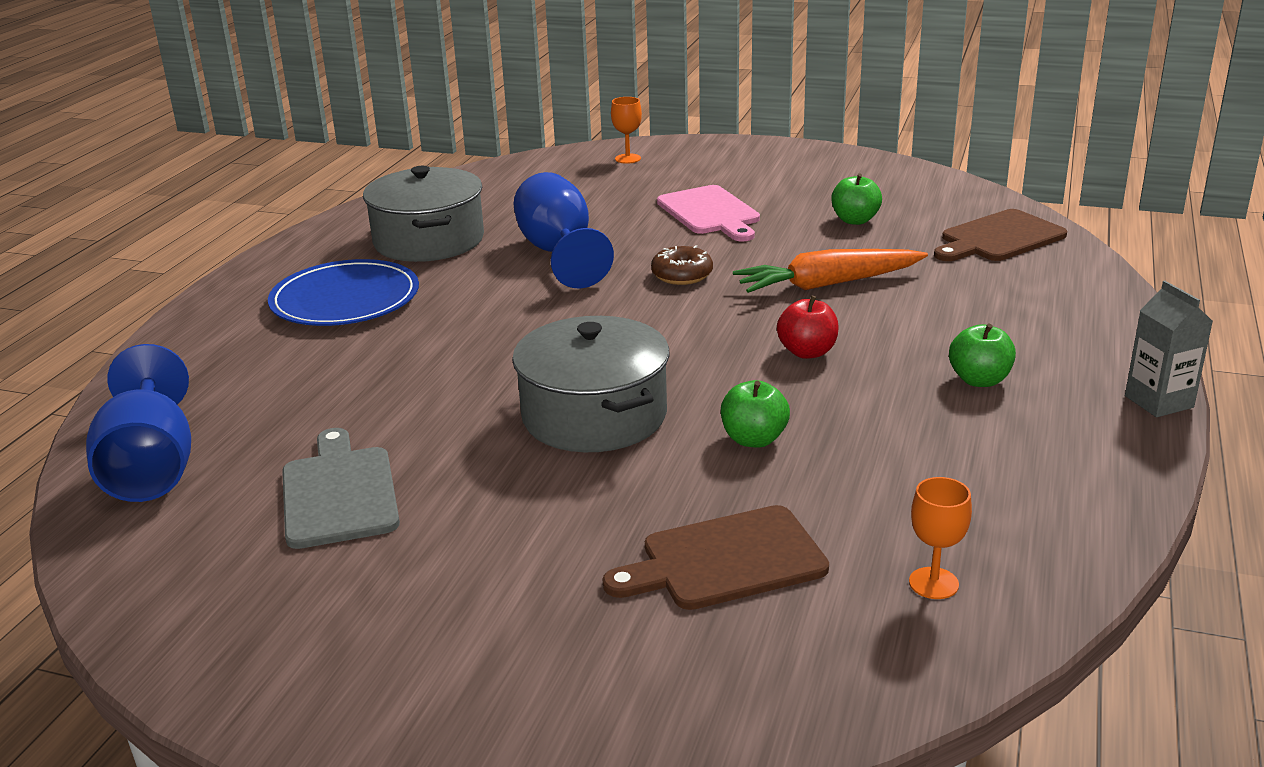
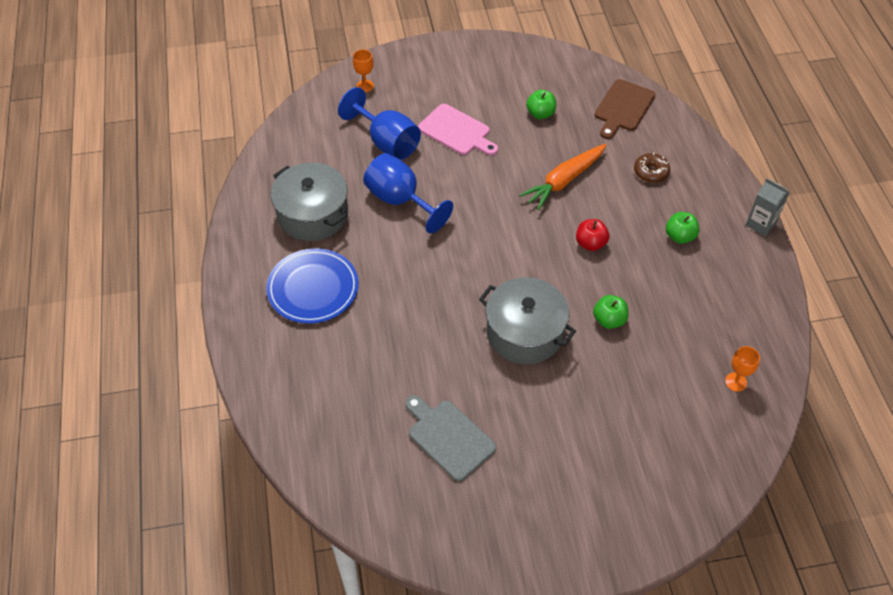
camera: 30 degrees left, 25 degrees up
blue goblet [86,344,191,502] -> blue goblet moved to [338,87,421,160]
brown cutting board [602,505,829,610] -> none
brown donut [651,245,713,285] -> brown donut moved to [634,153,670,183]

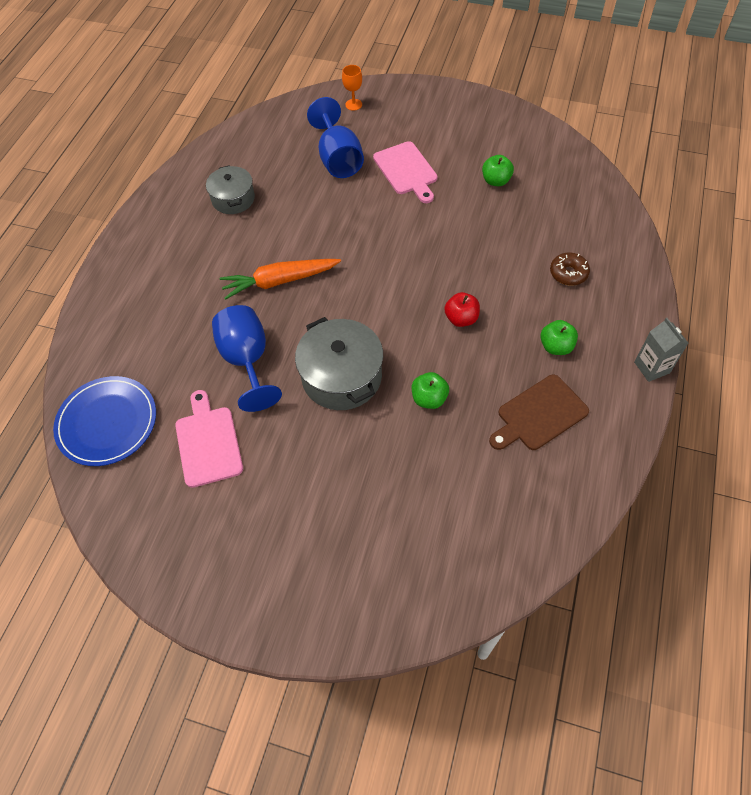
camera: 30 degrees right, 5 degrees up
blue plate [266,248,359,324] -> blue plate moved to [53,376,156,466]
grey pot [271,163,348,241] -> grey pot [206,165,255,214], size x0.64
blue goblet [363,153,453,234] -> blue goblet moved to [212,305,282,412]
grey cutting board [405,395,496,481] -> pink cutting board [175,390,243,488]
orange carrot [519,144,606,210] -> orange carrot moved to [219,259,341,300]
brown cutting board [595,79,656,139] -> brown cutting board moved to [489,375,589,450]
orange goblet [725,346,760,392] -> none

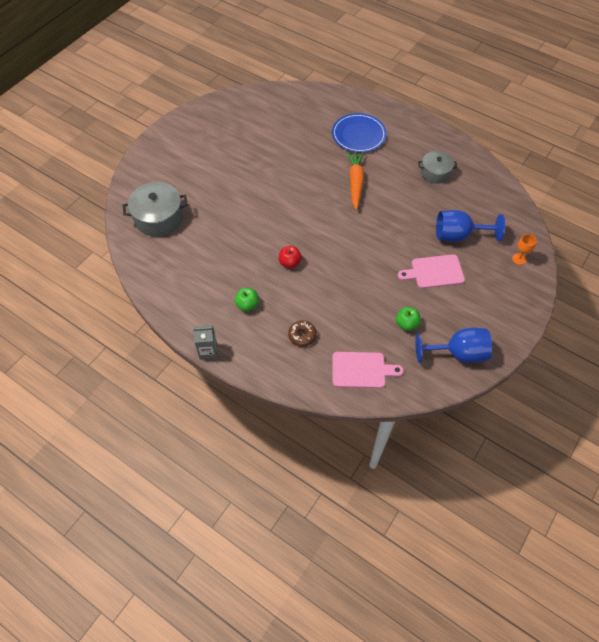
camera: 105 degrees right, 0 degrees up
blue plate [53,376,156,466] -> blue plate moved to [332,113,387,153]
pink cutting board [175,390,243,488] -> pink cutting board moved to [332,352,404,388]
blue goblet [212,305,282,412] -> blue goblet moved to [415,328,492,363]
grey pot [295,317,383,410] -> grey pot moved to [123,182,188,237]
green apple [412,372,449,409] -> none
brown cutting board [489,375,589,450] -> none

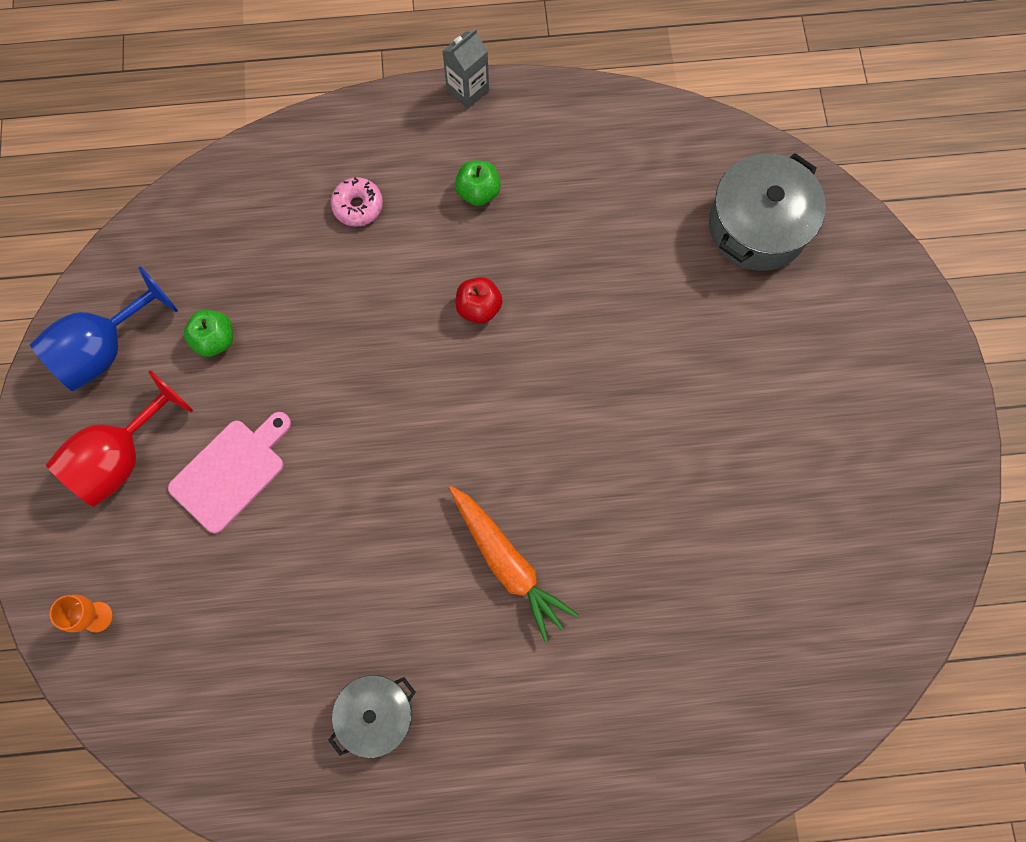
camera: 140 degrees right, 15 degrees up
brown donut [288,320,317,347] -> pink donut [330,177,383,227]
blue plate [332,113,387,153] -> none
pink cutting board [332,352,404,388] -> none
blue goblet [436,210,505,242] -> none
none -> red goblet [46,370,193,507]

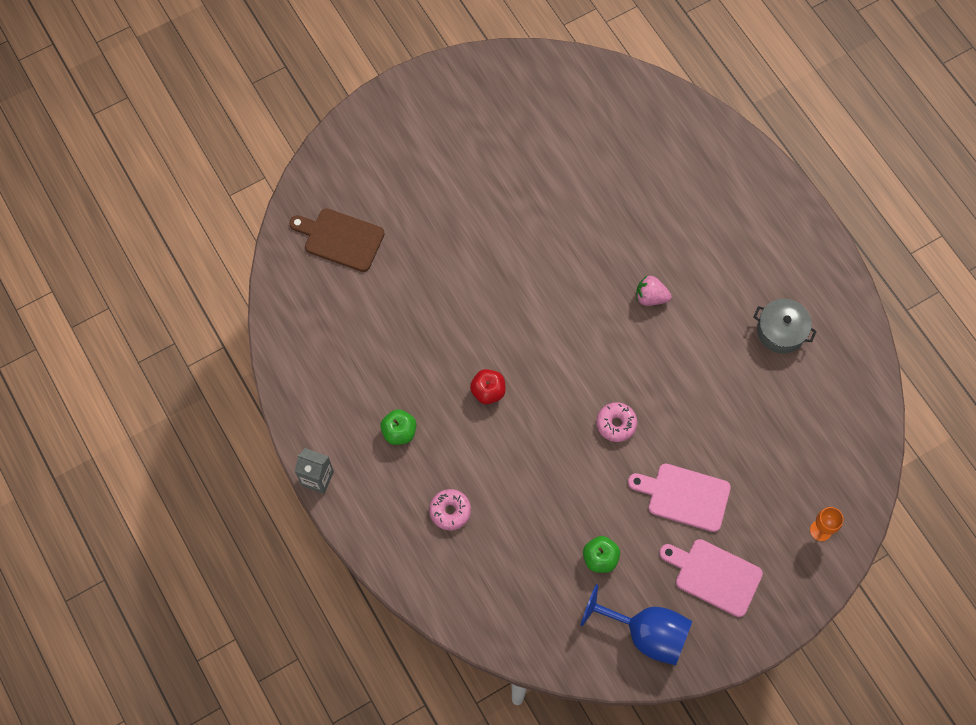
camera: 115 degrees left, 5 degrees down
red goblet [46,370,193,507] -> pink cutting board [659,539,763,617]
orange carrot [449,486,579,643] -> pink strawberry [636,276,672,306]
grey pot [709,153,826,271] -> brown cutting board [289,208,385,272]
none -> pink donut [596,402,637,442]

